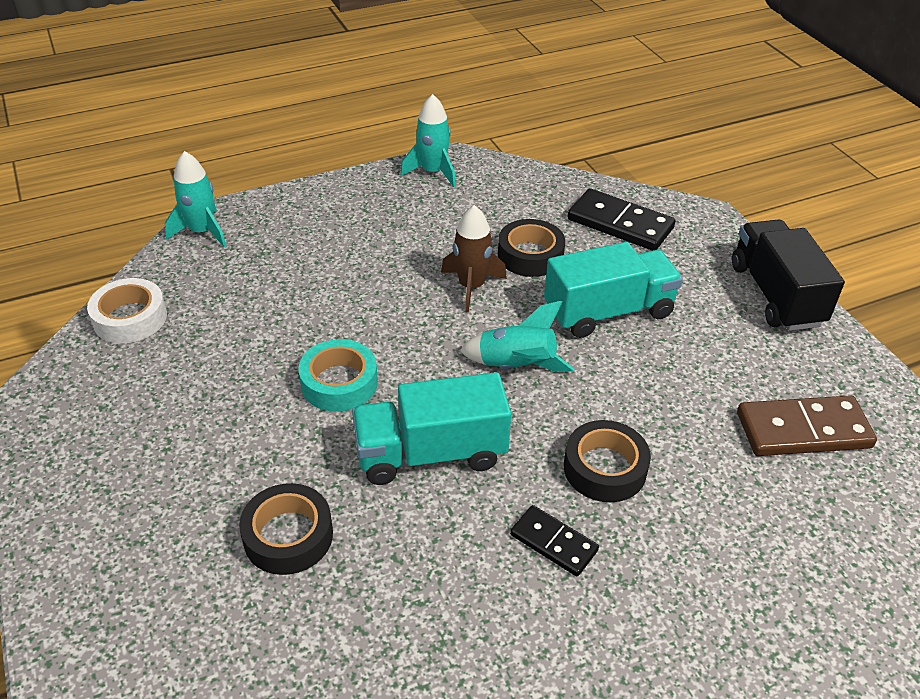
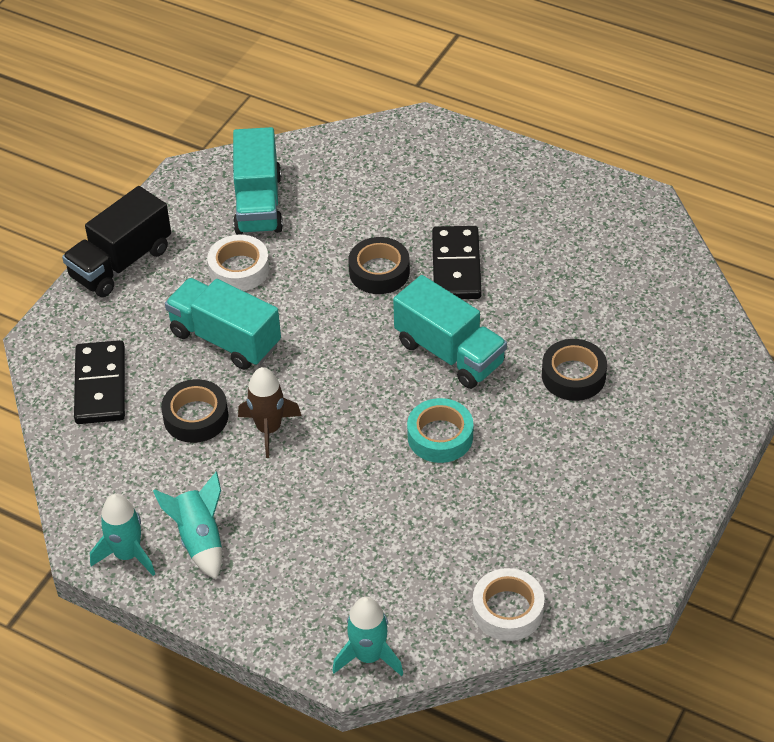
camera: 125 degrees left, 5 degrees up
turquoise rocket [460,301,574,372] -> turquoise rocket moved to [153,472,222,579]
black domino [510,505,599,576] -> black domino [432,226,482,299], size x1.68
brown domino [737,395,877,456] -> turquoise truck [233,127,283,235]
none -> white tape [207,235,269,291]

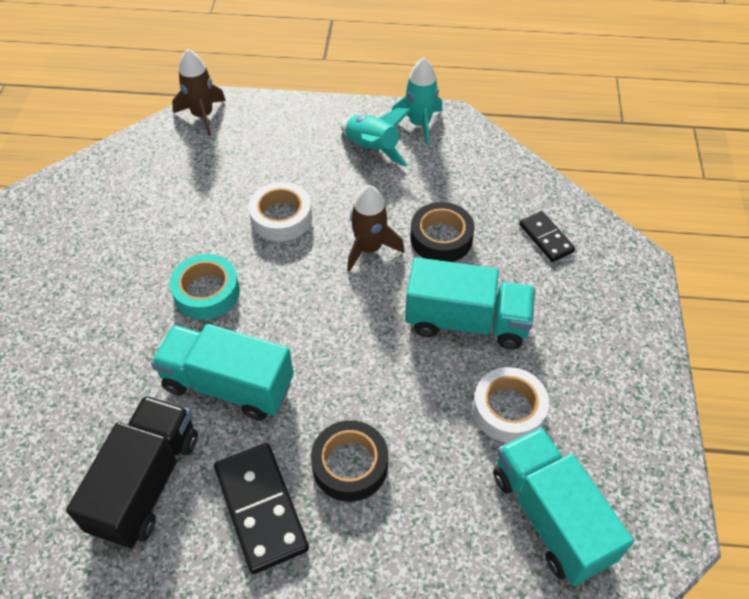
camera: 155 degrees right, 5 degrees up
black truck [62,186,171,297] -> black truck moved to [66,396,198,548]
black domino [74,340,125,424] -> black domino [519,211,575,262], size x0.59
turquoise rocket [332,597,403,676] -> brown rocket [172,49,226,136]
white tape [472,568,544,641] -> white tape moved to [249,182,312,242]
black tape [542,339,607,401] -> none

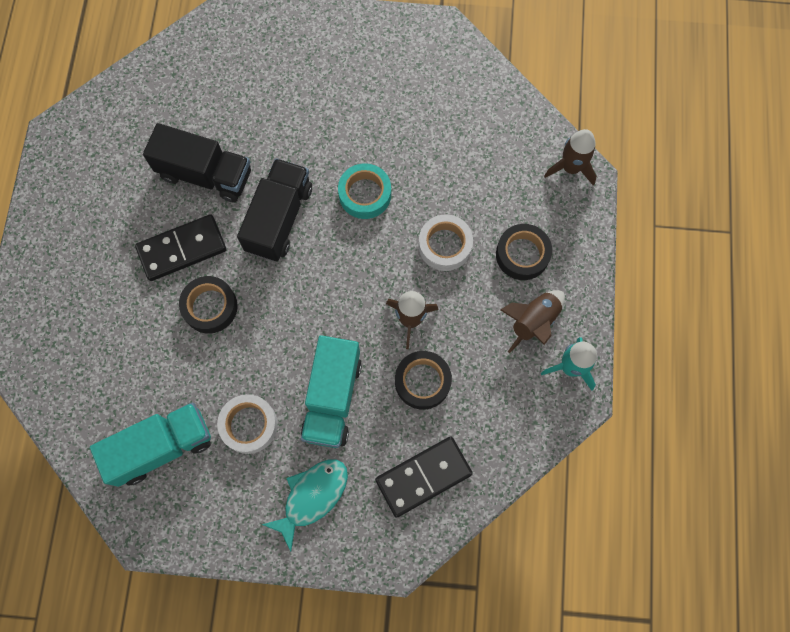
camera: 90 degrees right, 20 degrees up
turquoise truck [151,324,294,421] -> black truck [237,158,312,261]
turquoise rocket [341,108,411,167] -> brown rocket [501,290,565,353]
black domino [519,211,575,262] -> black domino [375,436,473,518], size x1.68
none -> turquoise fish [262,459,348,552]
none -> black tape [496,224,552,280]

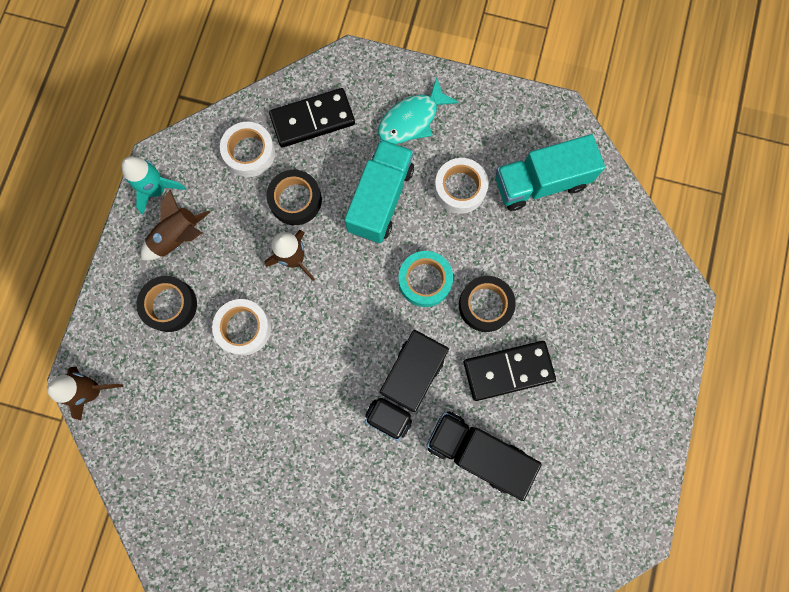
camera: 170 degrees left, 5 degrees up
turquoise tape [338,163,391,219] -> turquoise tape moved to [398,251,453,307]
none -> white tape [220,122,275,177]

